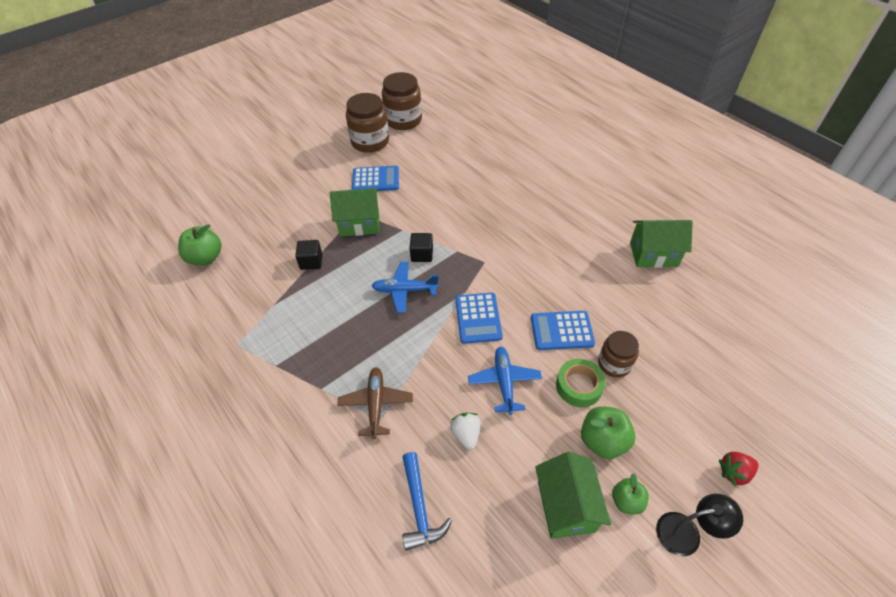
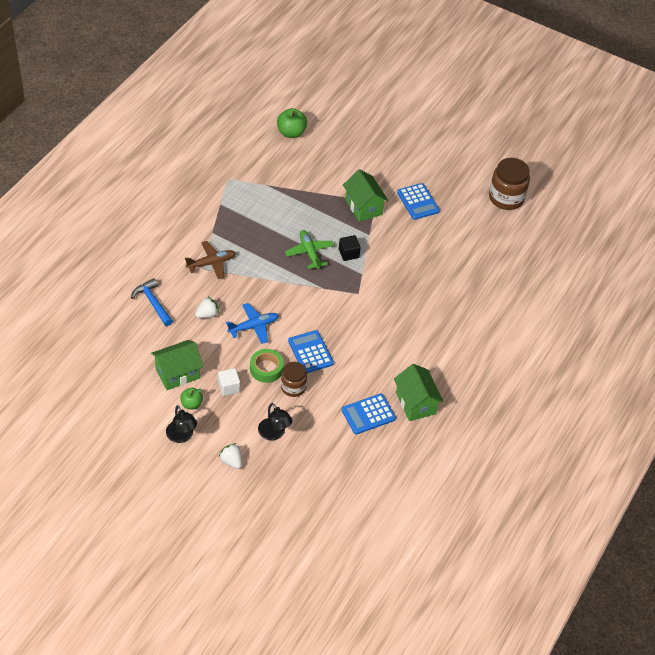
camera: 65 degrees right, 0 degrees up
black cube [295,240,322,270] -> none
brown jar [346,93,389,153] -> none
blue plane [372,262,439,313] -> green plane [285,230,334,269]
blue hammer [402,452,452,551] -> blue hammer turned 90 degrees clockwise [131,278,173,326]
blue calculator [455,293,503,344] -> blue calculator moved to [342,394,396,435]
green apple [581,406,635,459] -> white cube [218,368,240,396]
red strawberry [719,452,758,487] -> white strawberry [219,443,242,469]
none -> black lamp [258,403,293,441]

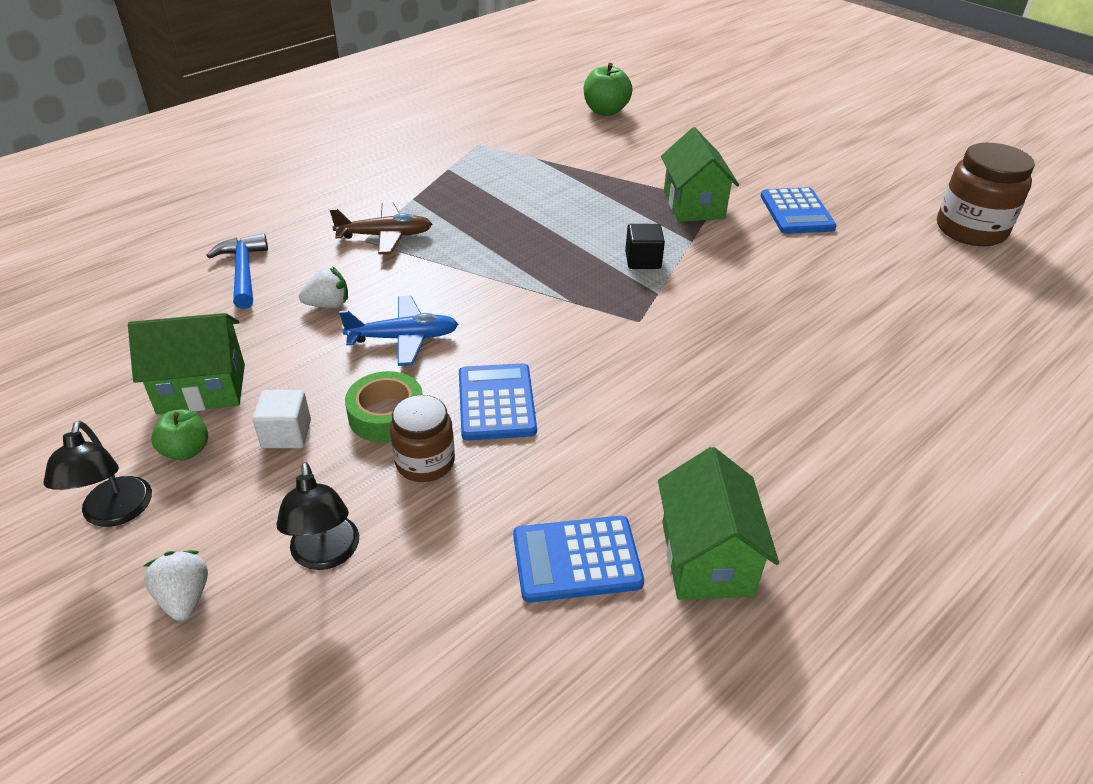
camera: 20 degrees right, 10 degrees down
green plane [285,230,334,269] -> none

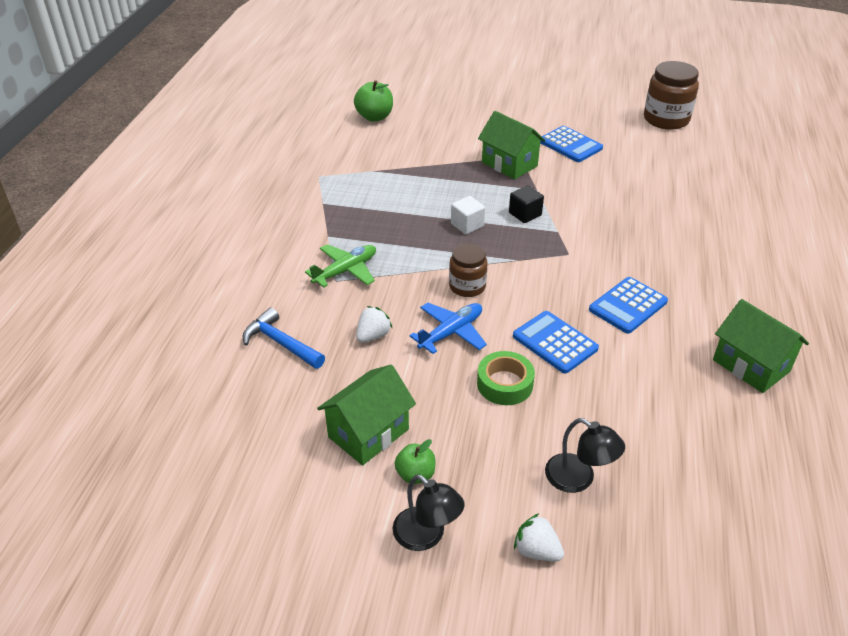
camera: 35 degrees left, 0 degrees up
white cube [252,390,311,448] -> white cube moved to [451,196,485,234]
brown plane [330,202,432,255] -> green plane [305,244,376,288]
brown jar [390,395,455,482] -> brown jar moved to [449,243,488,297]
blue calculator [513,516,644,603] -> blue calculator moved to [589,277,668,334]

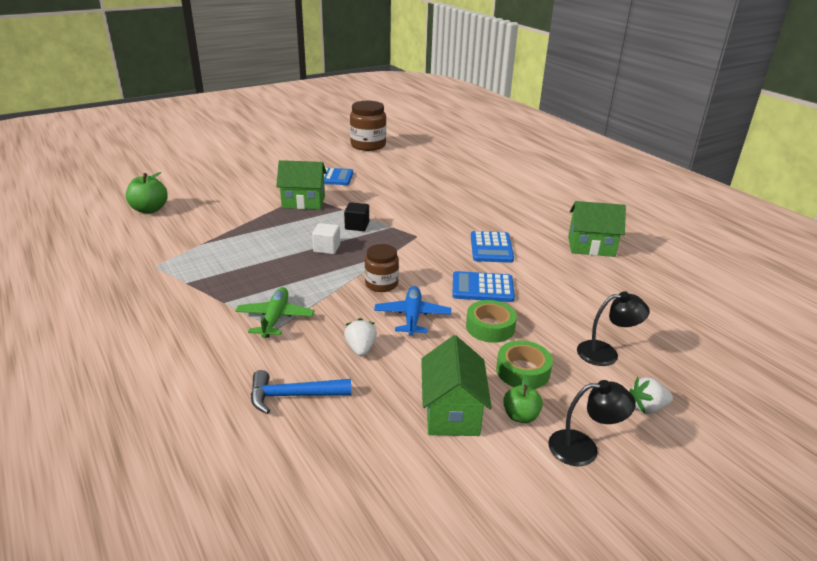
camera: 45 degrees left, 10 degrees down
none -> green tape [496,340,553,389]

